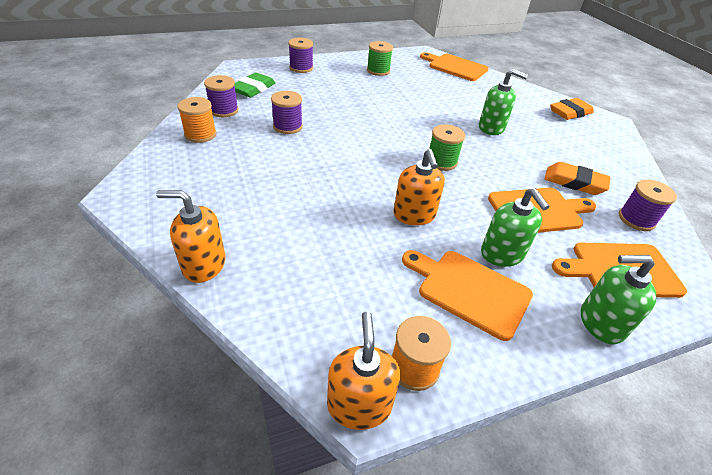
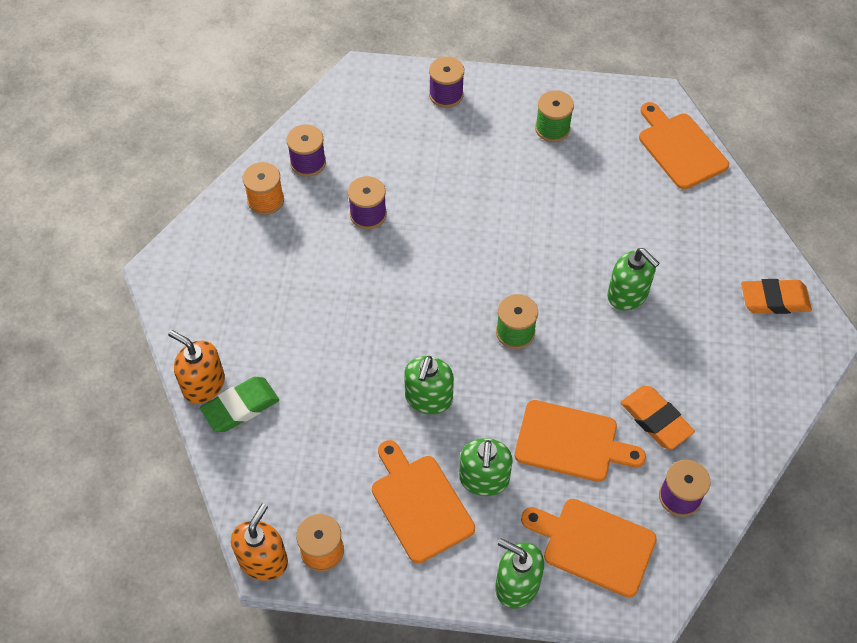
camera: 30 degrees right, 15 degrees up
green eraser [235,72,276,98] -> green eraser moved to [200,377,279,432]
orange soap dispenser [393,149,445,225] -> green soap dispenser [404,356,454,414]

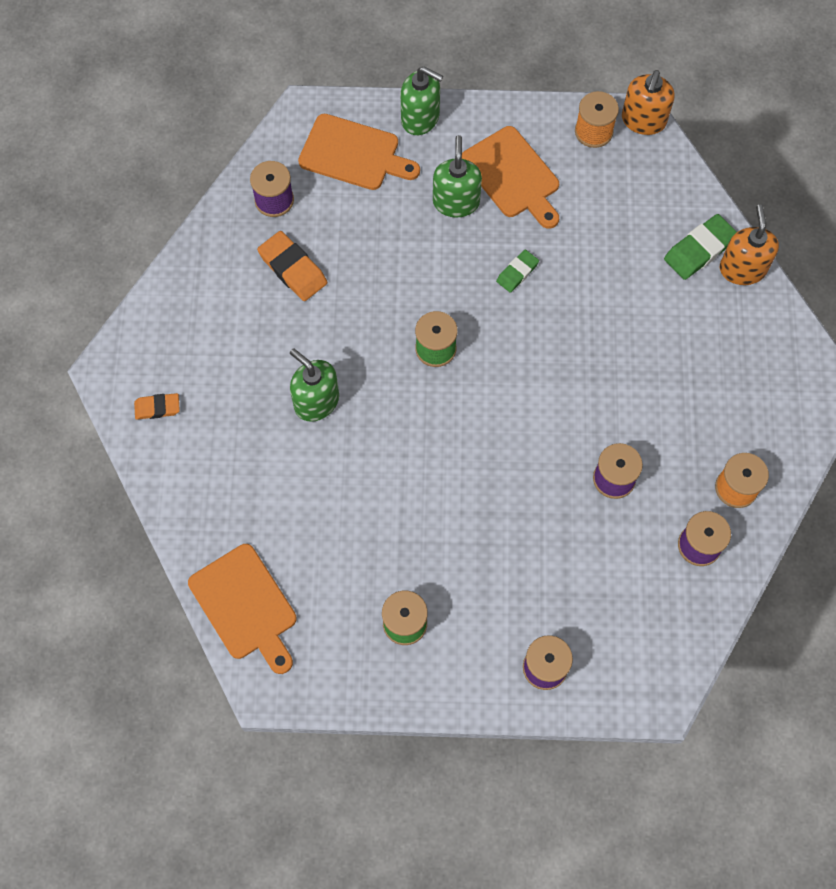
camera: 175 degrees right, 10 degrees up
orange soap dispenser [168,330,225,404] -> orange soap dispenser turned 120 degrees counterclockwise [720,205,779,285]
green soap dispenser [404,356,454,414] -> green eraser [496,250,539,293]
orange cutting board [515,400,646,482] -> none
orange eraser [741,279,812,314] -> orange eraser [134,393,180,420], size x0.61

